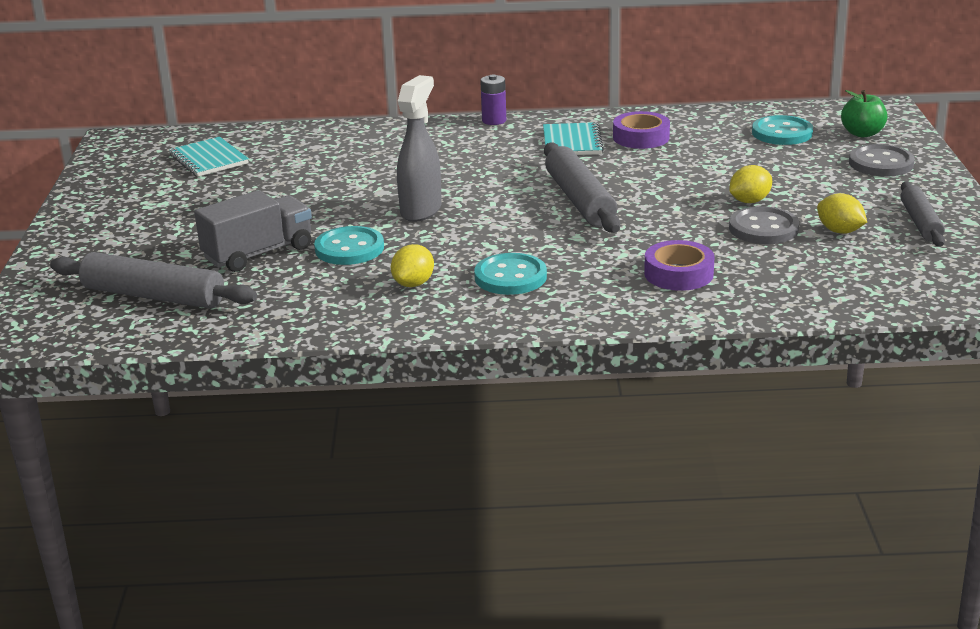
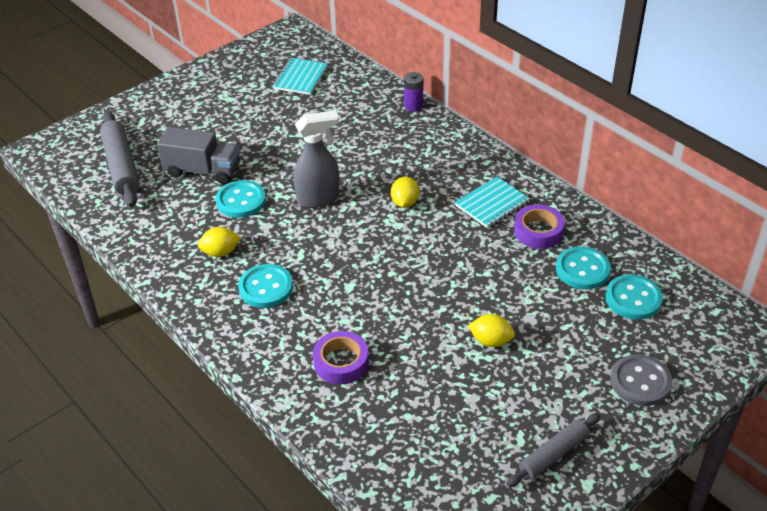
camera: 50 degrees right, 15 degrees up
purple battery [480,74,506,125] -> purple battery moved to [404,72,423,112]
grey rolling pin [544,142,620,233] -> none
grey button [729,206,799,244] -> none
yellow lemon [817,193,867,234] -> yellow lemon moved to [391,177,419,208]
green apple [841,90,887,137] -> none
none -> turquoise button [556,247,611,289]

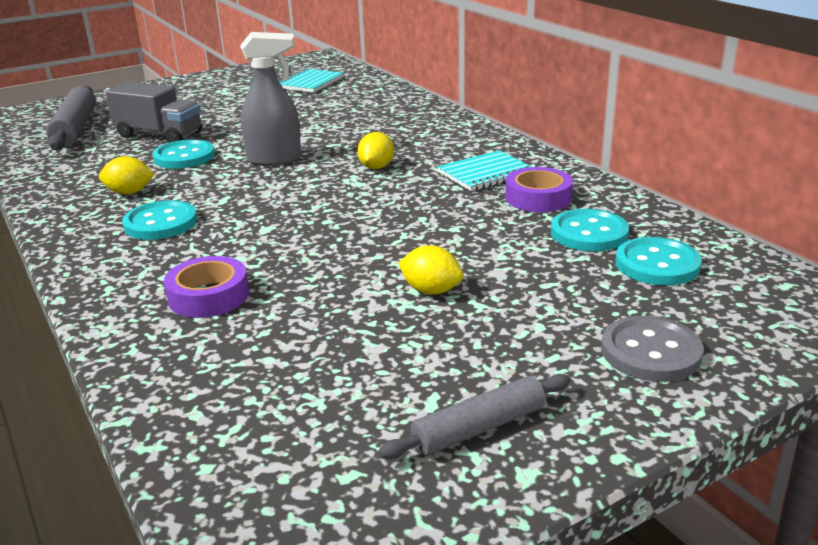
camera: 10 degrees right, 15 degrees down
purple battery [404,72,423,112] -> none

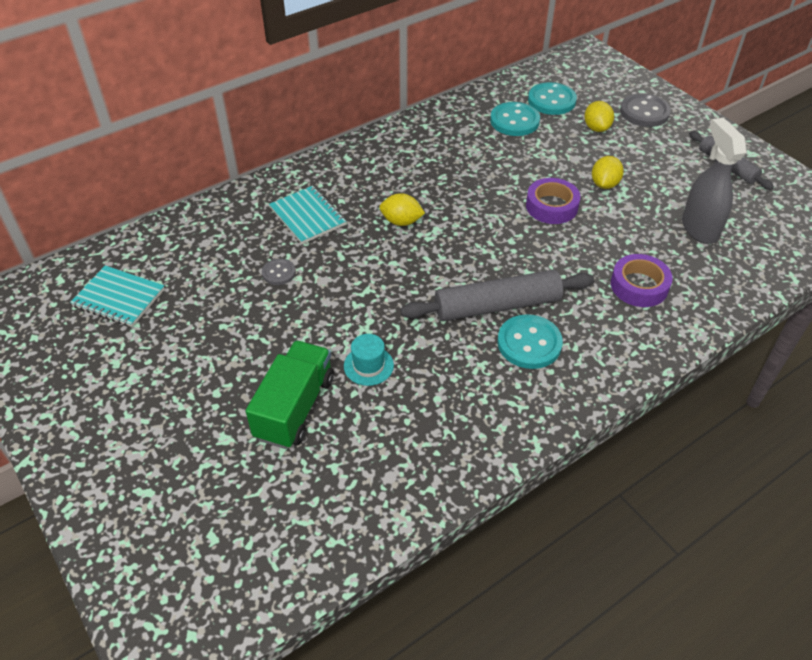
camera: 95 degrees left, 20 degrees up
grey rolling pin [46,86,96,150] -> grey rolling pin moved to [400,270,594,321]
yellow lemon [99,156,154,194] -> yellow lemon moved to [584,101,614,132]
grey truck [105,82,202,143] -> green truck [246,340,334,449]
turquoise button [152,139,215,169] -> turquoise hat [344,334,394,386]
grey spray bottle [241,32,301,166] -> grey spray bottle moved to [682,118,747,244]
turquoise notebook [437,150,532,191] -> turquoise notebook moved to [269,186,346,244]
purple tape [505,167,573,212] -> purple tape moved to [526,178,581,224]
none -> grey button [262,258,296,285]

